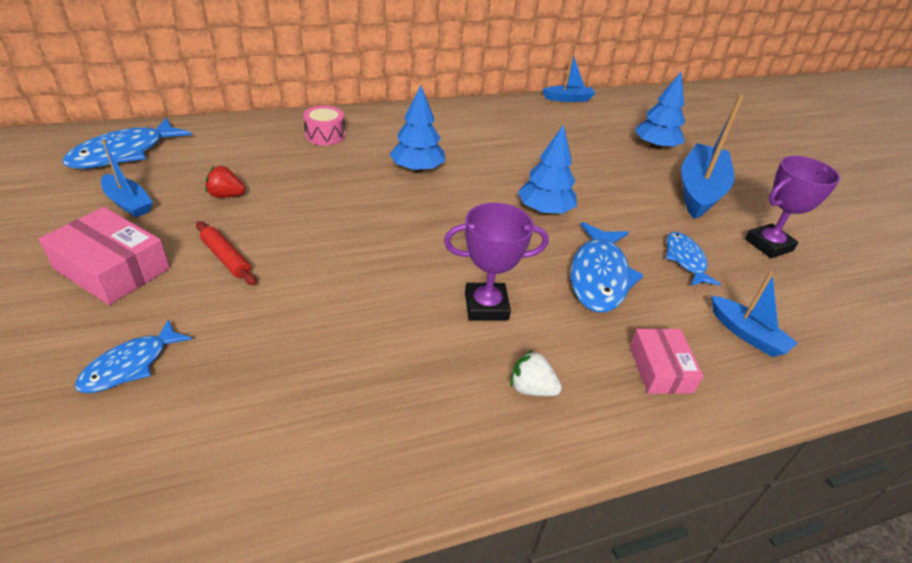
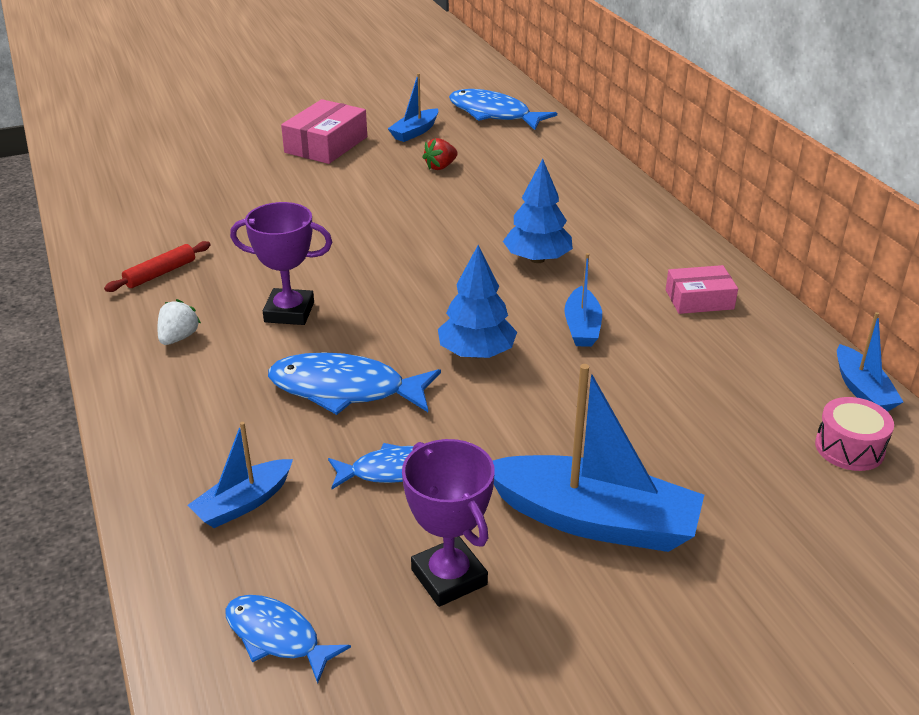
camera: 90 degrees right, 5 degrees down
blue fish [75,319,192,393] -> blue fish moved to [226,595,351,684]
red rolling pin [196,221,257,285] -> red rolling pin moved to [104,241,211,292]
red strawberry [205,166,245,198] -> red strawberry turned 135 degrees counterclockwise [422,138,458,170]
pink drum [303,106,345,146] -> pink drum moved to [815,397,894,471]
purple trophy [444,203,548,320] -> purple trophy turned 75 degrees counterclockwise [230,202,332,325]
pink box [630,328,703,394] -> pink box moved to [666,265,738,314]
blue tree [635,72,685,150] -> none
none -> blue boat [564,253,602,347]

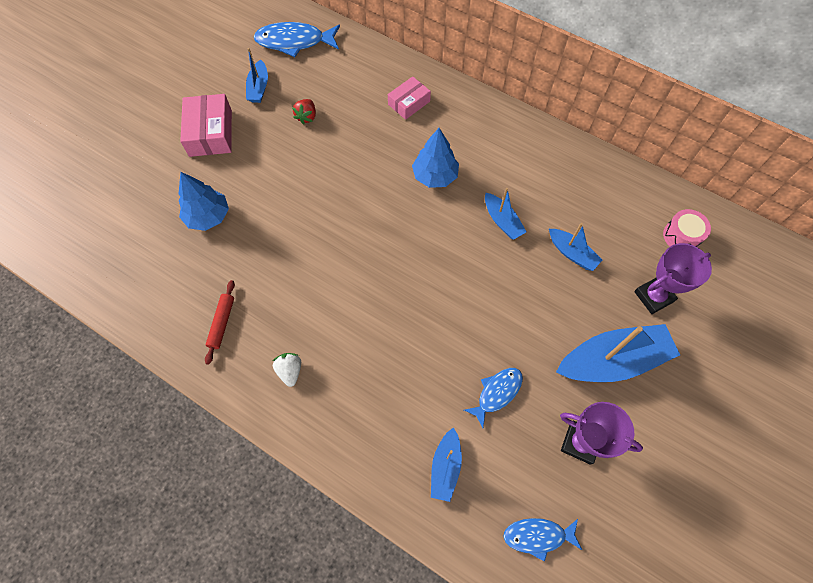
camera: 35 degrees left, 30 degrees up
purple trophy [230,202,332,325] -> purple trophy moved to [634,243,712,314]
blue fish [268,352,441,415] -> none
blue tree [438,245,517,358] -> blue tree moved to [178,172,229,231]
pink box [666,265,738,314] -> pink box moved to [388,76,431,120]
blue boat [837,312,903,411] -> blue boat moved to [549,223,602,271]

